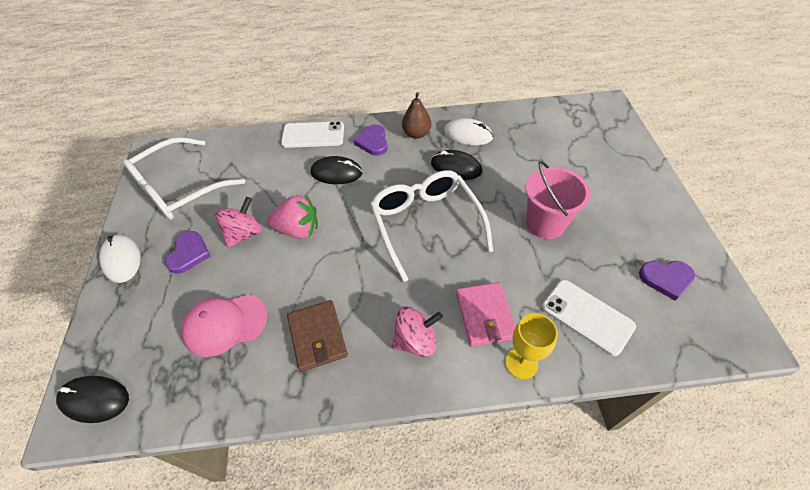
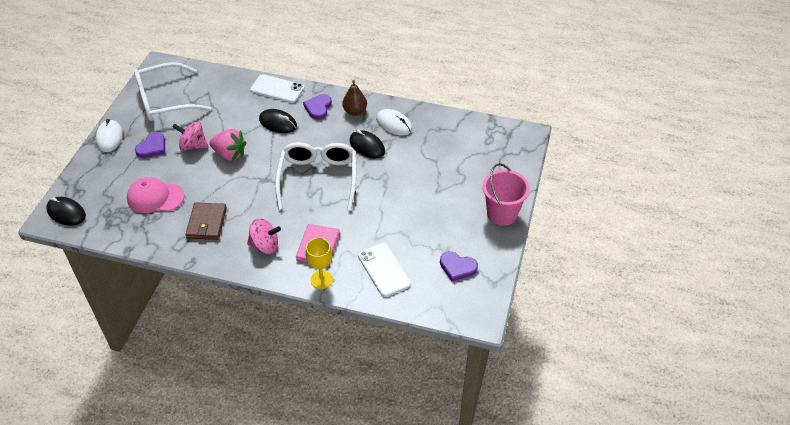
camera: 20 degrees right, 5 degrees down
pink spinning top [215,197,261,248] -> pink spinning top turned 135 degrees counterclockwise [172,121,208,151]
pink bucket [525,161,591,239] -> pink bucket moved to [482,163,530,226]

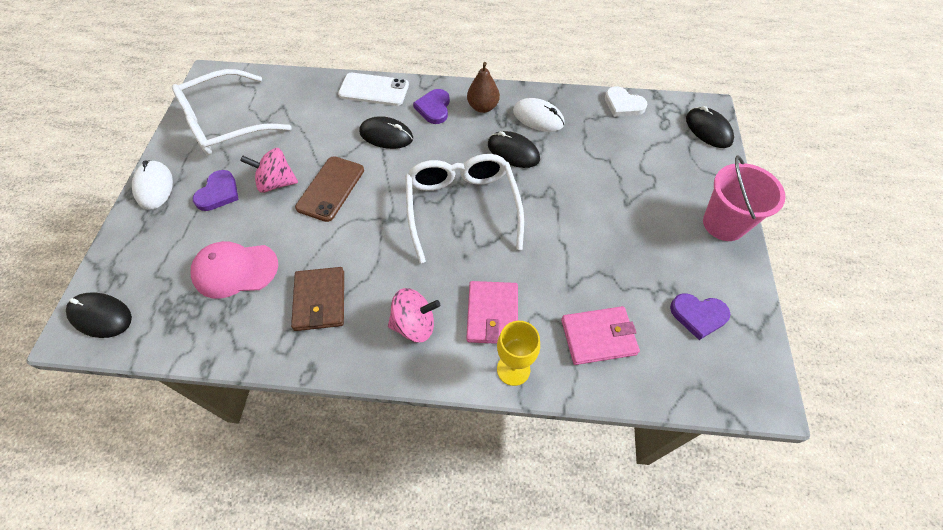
camera: 10 degrees left, 10 degrees up
pink strawberry [210,129,247,161] -> brown phone [295,156,364,222]
white phone [358,243,411,297] -> pink wallet [561,306,640,365]
none -> white heart [605,86,648,117]
none -> black mouse [686,106,734,148]

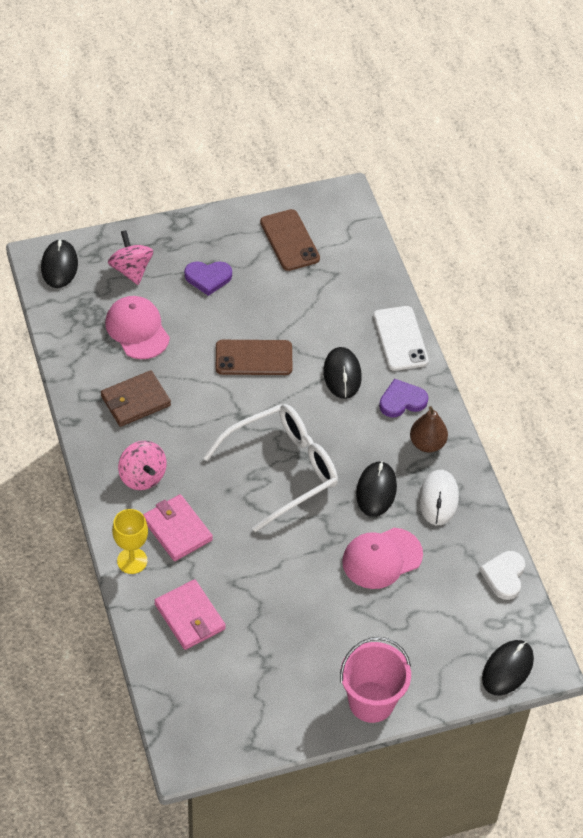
camera: 65 degrees right, 5 degrees down
white mouse [132,160,173,210] -> none
white glasses [172,69,291,155] -> brown phone [260,209,320,271]
pink spinning top [240,148,298,193] -> pink spinning top moved to [108,230,153,285]
pink wallet [466,281,518,344] -> pink wallet turned 75 degrees clockwise [143,494,213,561]
purple heart [670,293,730,340] -> none
none -> pink cap [342,528,423,589]

